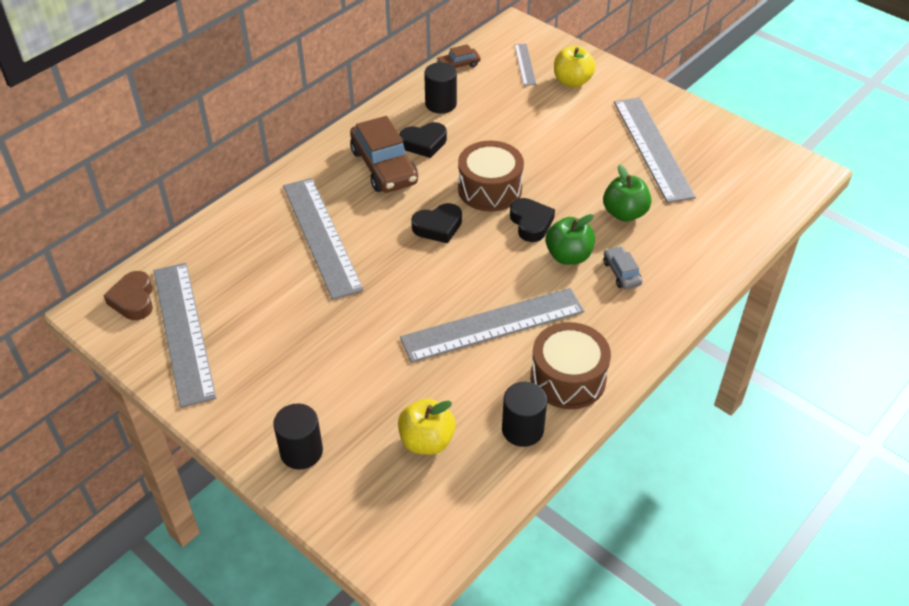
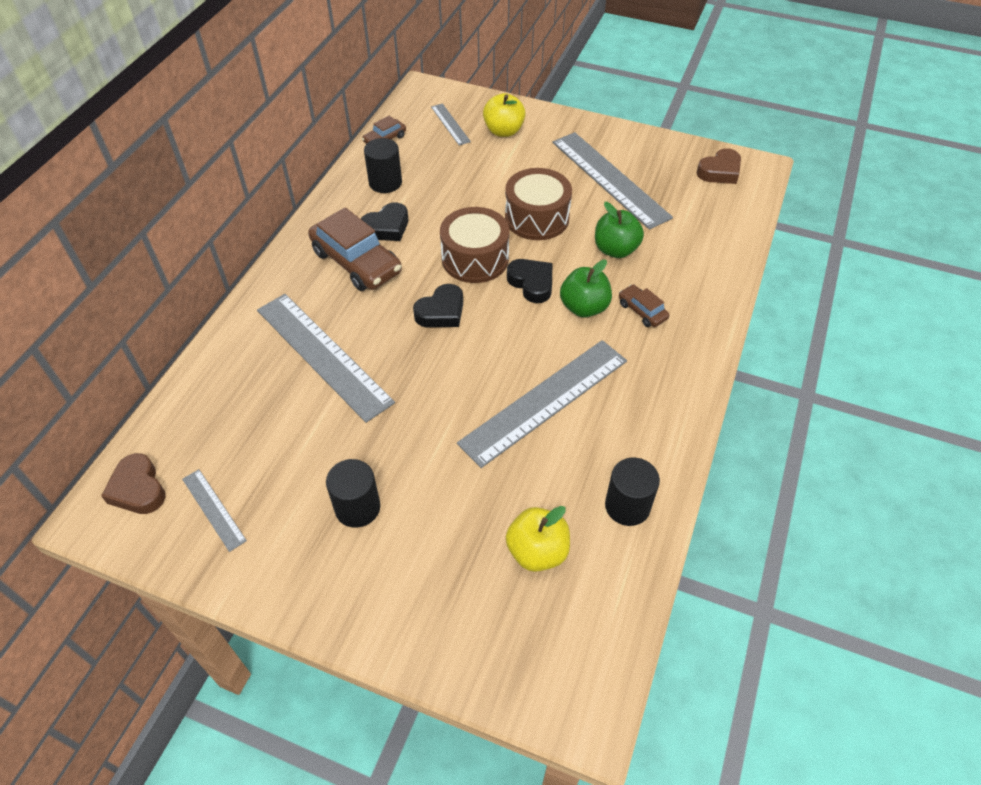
camera: 20 degrees left, 5 degrees up
grey ruler [154,263,216,408] -> grey ruler [182,469,247,552], size x0.47
black cylinder [273,403,323,469] -> black cylinder moved to [326,459,380,528]
brown drum [531,322,611,409] -> brown drum moved to [505,168,572,240]
grey car [604,246,642,289] -> brown car [619,284,669,327]
none -> brown heart [697,148,741,184]

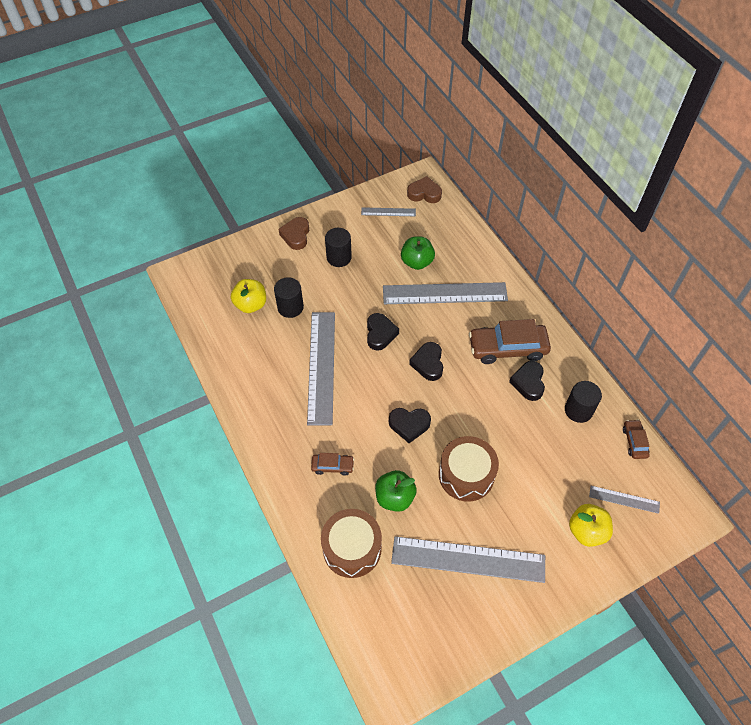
camera: 130 degrees right, 5 degrees up
brown drum [440,207,510,283] -> brown drum moved to [321,509,382,578]
green apple [560,260,612,317] -> green apple moved to [401,236,435,270]
black cylinder [605,458,660,526] -> black cylinder moved to [274,277,304,318]
brown heart [697,148,741,184] -> brown heart moved to [278,217,309,250]
none -> black heart [367,313,399,351]

